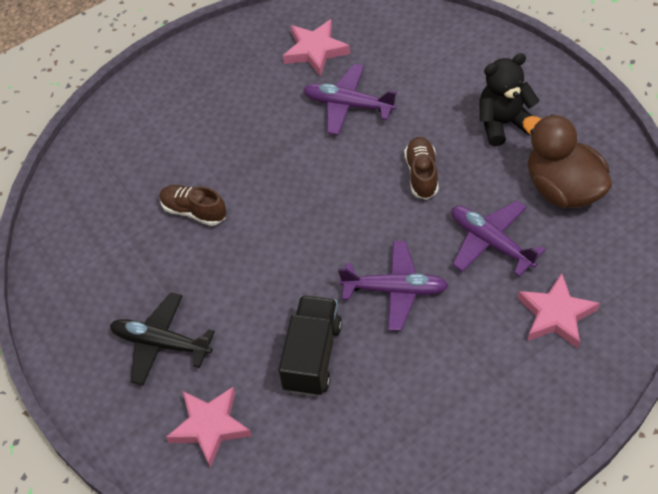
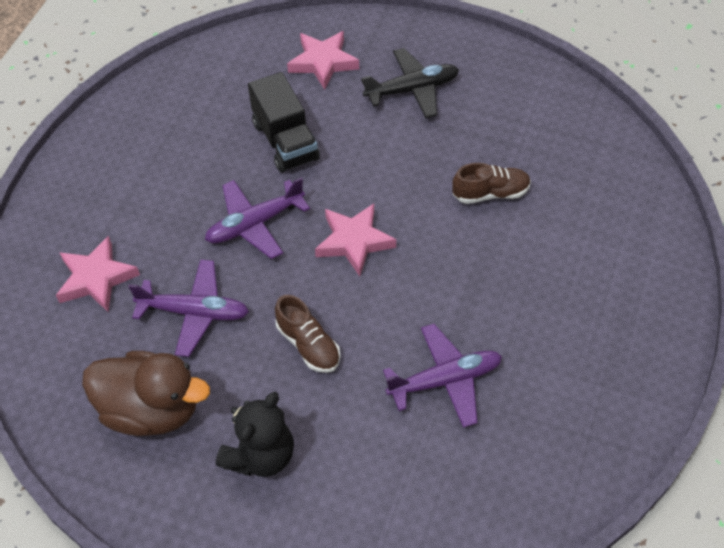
camera: 140 degrees right, 0 degrees up
pink star [283,19,350,77] -> pink star moved to [315,204,396,276]

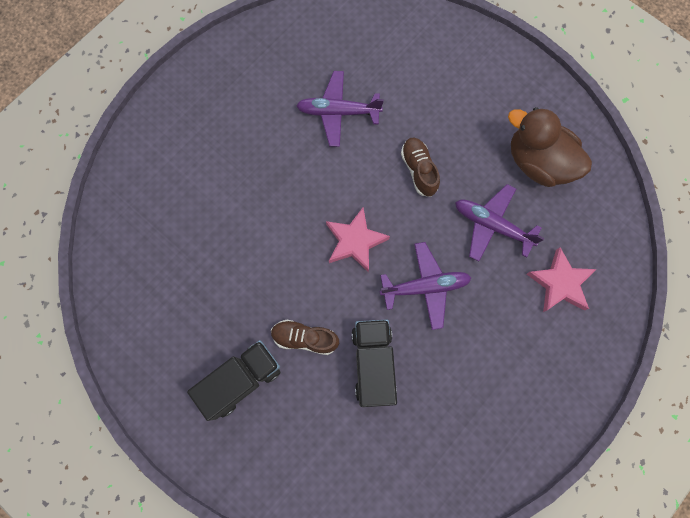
camera: 160 degrees left, 20 degrees up
black teddy bear [216,392,294,477] -> none
pink star [287,31,359,90] -> none
black plane [361,48,459,118] -> black truck [187,340,281,421]
brown shoe [452,163,531,204] -> brown shoe moved to [271,320,339,355]

